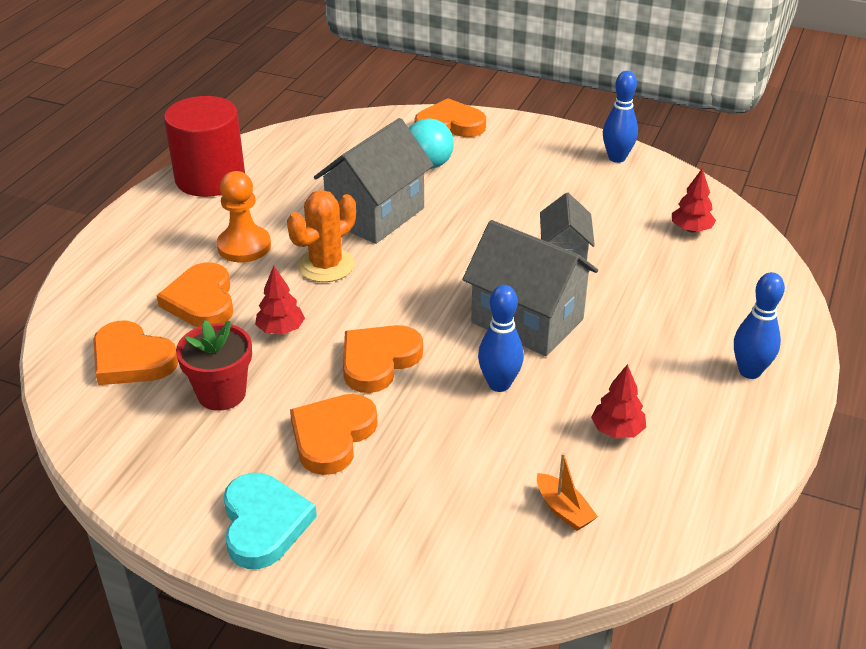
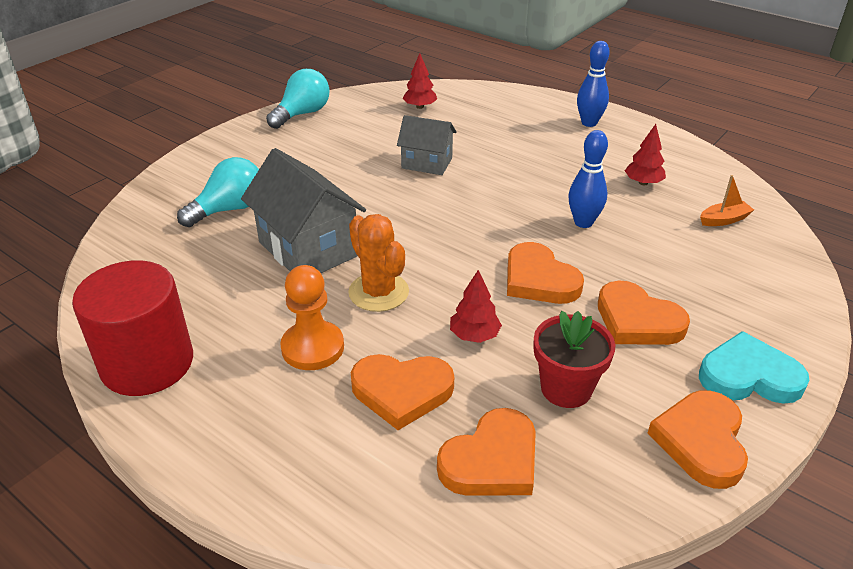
camera: 75 degrees left, 0 degrees up
orange heart [415,98,486,137] -> orange heart moved to [648,391,748,489]
grey house [462,220,598,356] -> none
blue bowling pin [603,71,638,163] -> turquoise light bulb [266,69,330,129]

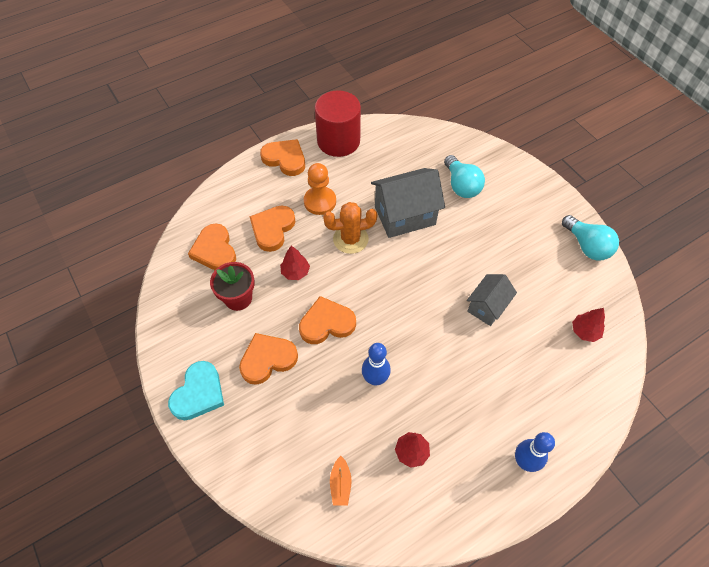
camera: 110 degrees right, 20 degrees up
orange heart [648,391,748,489] -> orange heart moved to [260,139,305,176]

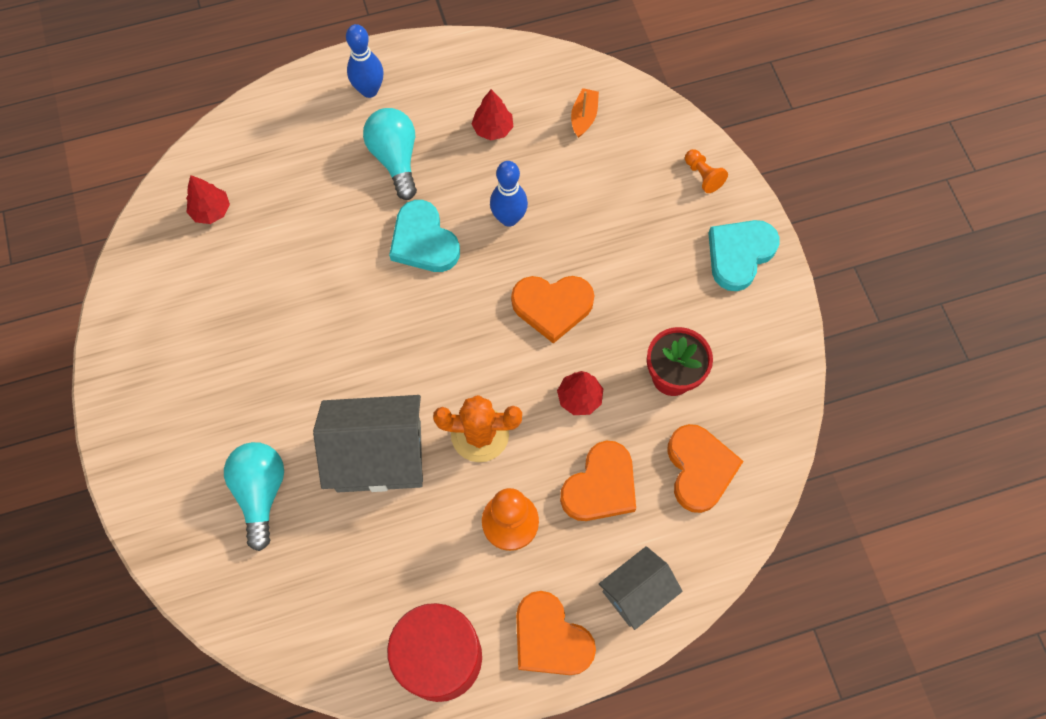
camera: 165 degrees left, 10 degrees up
orange heart [239,333,298,385] -> none
grey house [467,274,517,326] -> grey house moved to [599,546,683,630]
turquoise light bulb [562,215,619,260] -> turquoise light bulb moved to [363,108,417,200]
none -> turquoise heart [389,200,460,272]
none -> orange pawn [685,149,728,193]

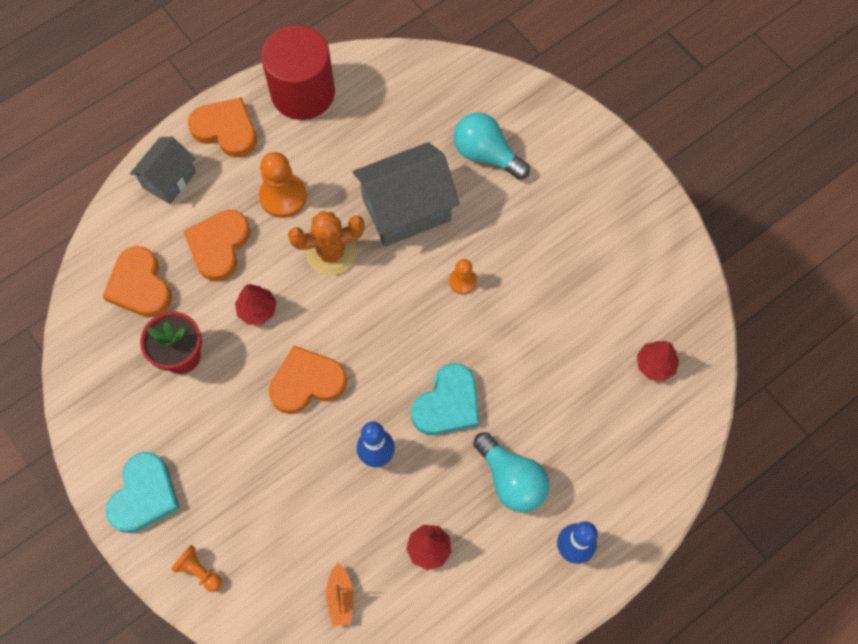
camera: 160 degrees right, 0 degrees up
turquoise light bulb [224,442,284,551] -> turquoise light bulb turned 150 degrees clockwise [454,112,530,180]
turquoise heart [389,200,460,272] -> turquoise heart turned 90 degrees clockwise [411,363,479,435]
none -> orange pawn [449,259,477,294]

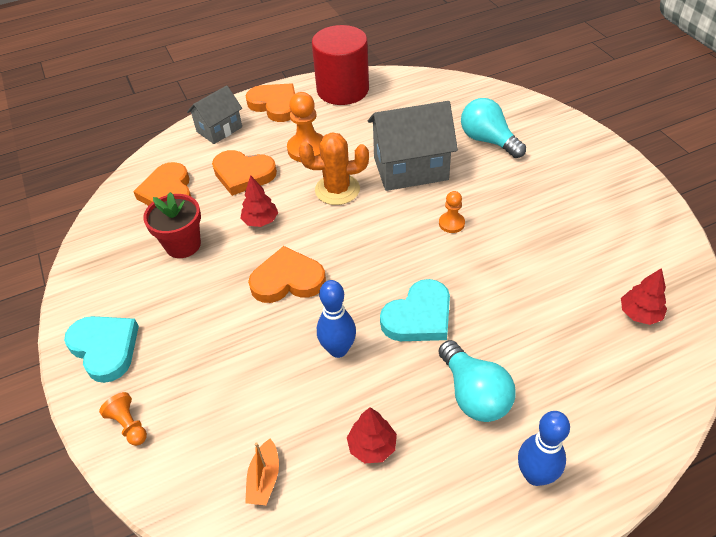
camera: 15 degrees right, 20 degrees down
turquoise heart [105,452,180,533] -> turquoise heart turned 75 degrees counterclockwise [64,316,139,383]
orange heart [184,210,250,282] -> orange heart turned 105 degrees counterclockwise [212,150,277,196]

